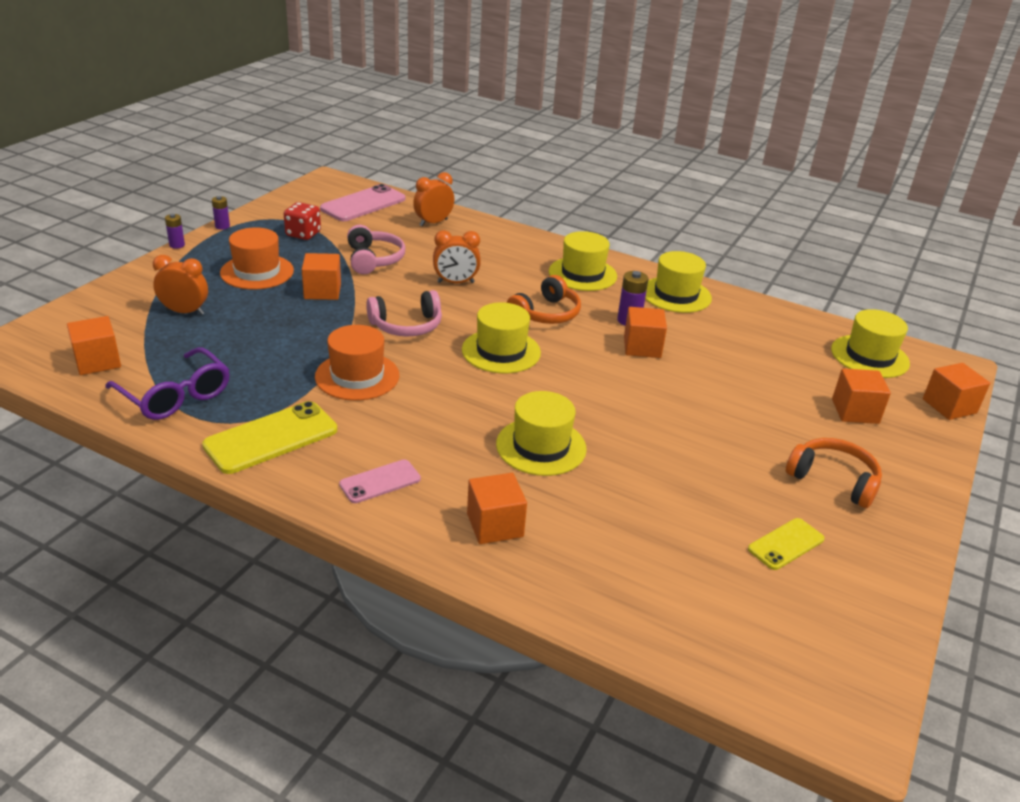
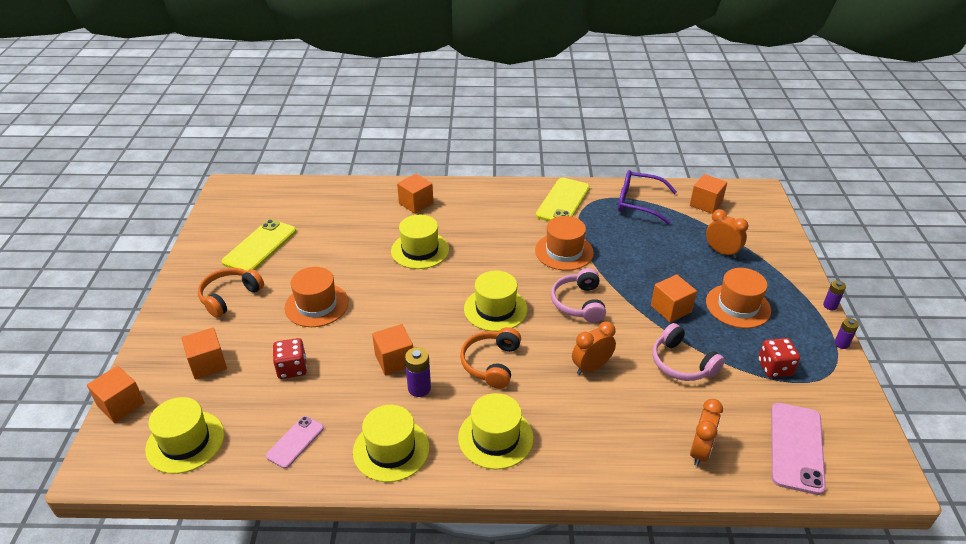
camera: 155 degrees right, 5 degrees up
orange clock [153,255,208,315] -> orange clock turned 120 degrees counterclockwise [706,209,748,258]
pink phone [339,459,421,503] -> pink phone moved to [266,416,324,469]
pink headphones [366,290,442,337] -> pink headphones turned 45 degrees counterclockwise [551,268,606,323]
yellow phone [748,518,825,570] -> yellow phone [221,219,296,271], size x1.71
orange headphones [786,438,882,508] -> orange headphones turned 120 degrees clockwise [198,268,264,318]
none -> red dice [273,338,307,379]
none -> orange hat [285,267,349,327]

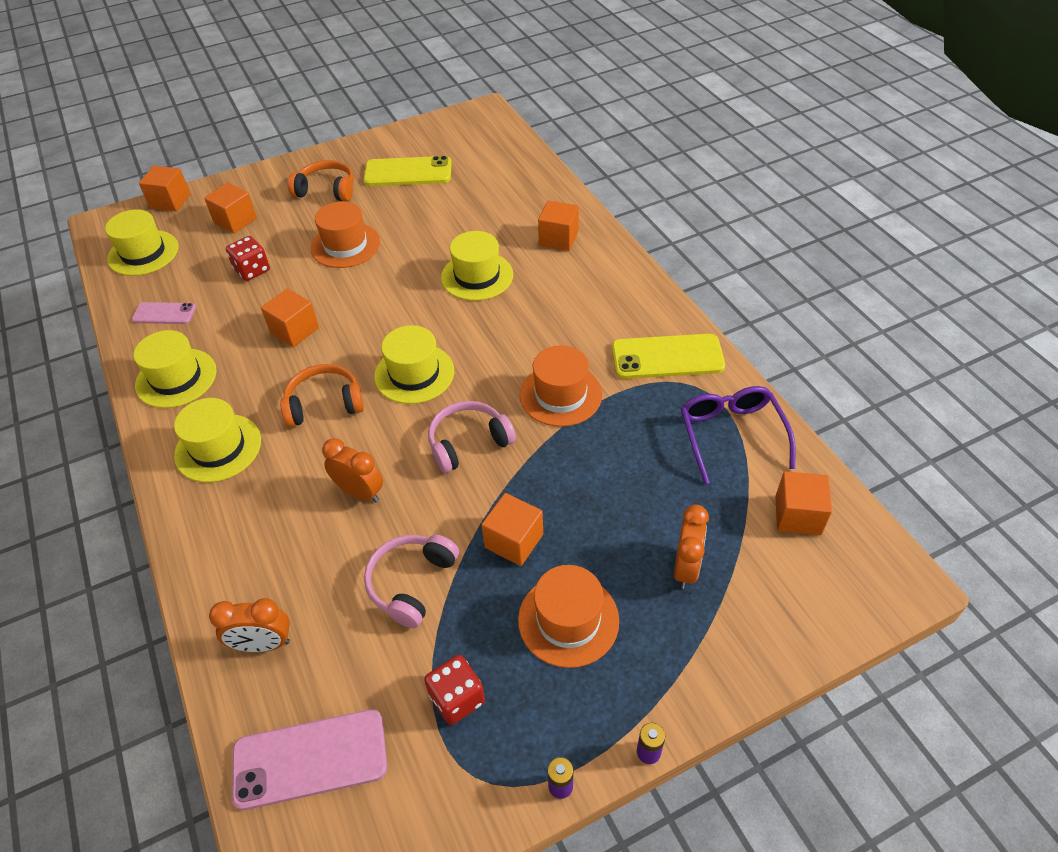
camera: 65 degrees right, 10 degrees up
purple battery [405,347,431,397] -> none

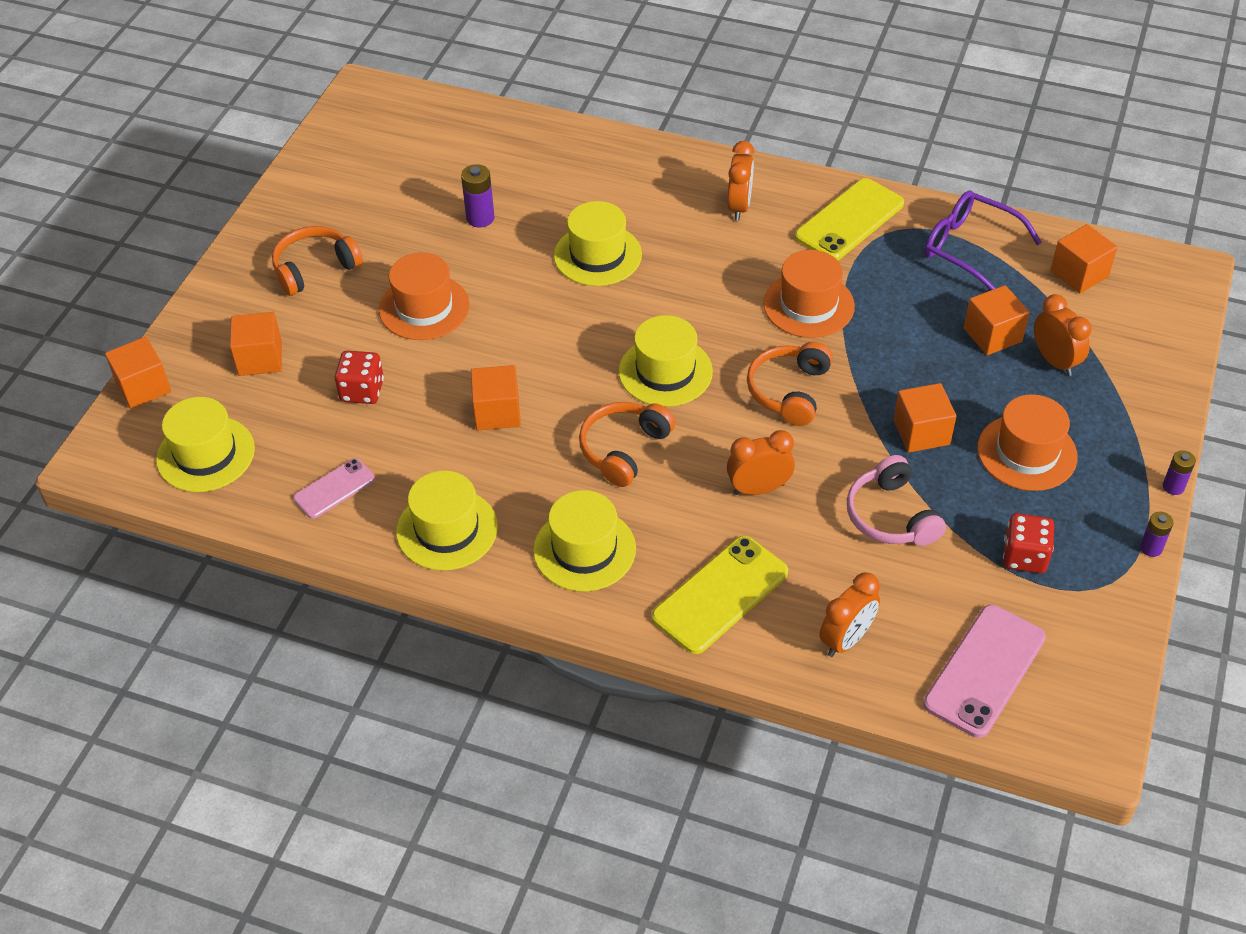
camera: 45 degrees left, 0 degrees up
yellow phone [363,156,452,186] -> yellow phone moved to [652,536,788,654]
pink headphones [428,401,516,473] -> orange headphones [747,342,833,426]
orange cube [538,200,579,251] -> orange cube moved to [964,285,1030,355]
none -> purple battery [461,164,494,228]
none -> orange clock [728,141,755,220]

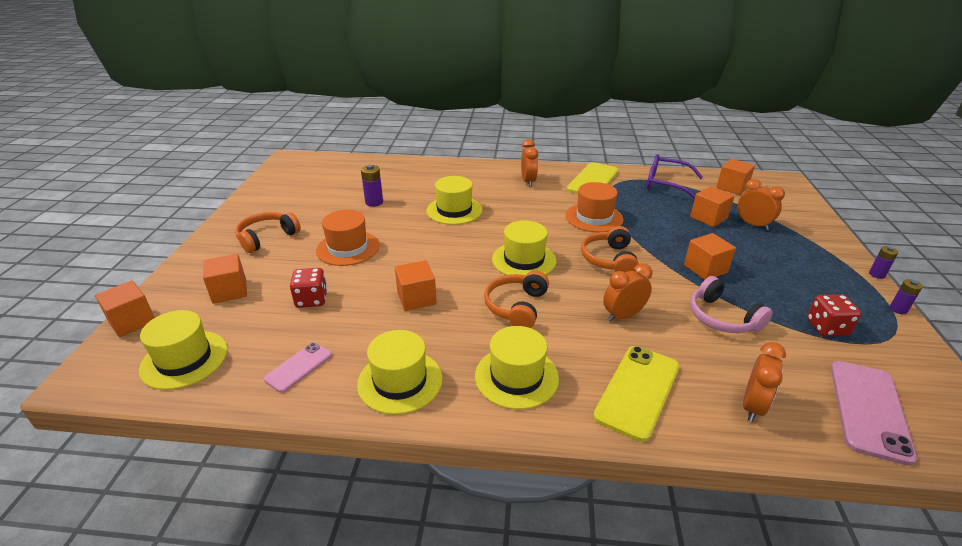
camera: 15 degrees left, 15 degrees down
orange hat [978,394,1078,491] -> none

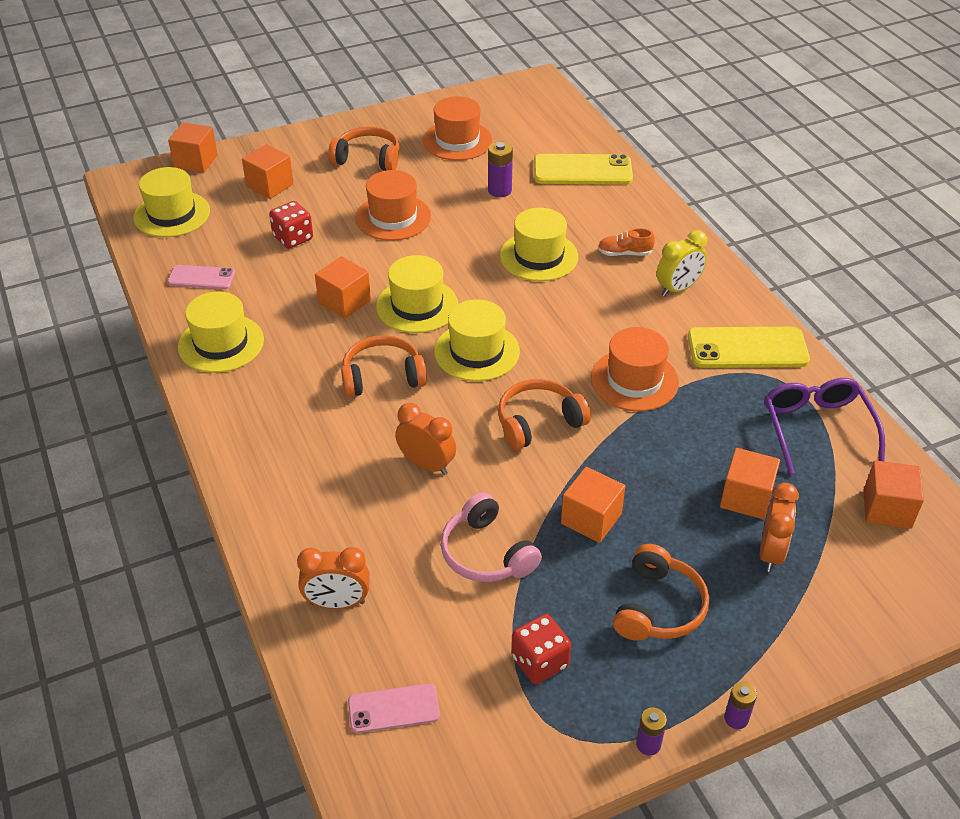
camera: 60 degrees right, 10 degrees up
yellow hat [475,326,559,409] -> yellow hat moved to [376,255,458,333]
orange clock [521,139,538,187] -> yellow clock [656,230,707,296]
yellow phone [593,346,680,442] -> yellow phone moved to [534,154,633,185]
pink headphones [690,276,773,333] -> pink headphones turned 60 degrees counterclockwise [441,492,542,582]
pink phone [831,361,917,466] -> pink phone [348,683,440,733], size x0.59
none -> orange hat [422,96,493,161]
none -> orange shoe [598,228,655,256]
none -> orange headphones [613,544,709,641]

